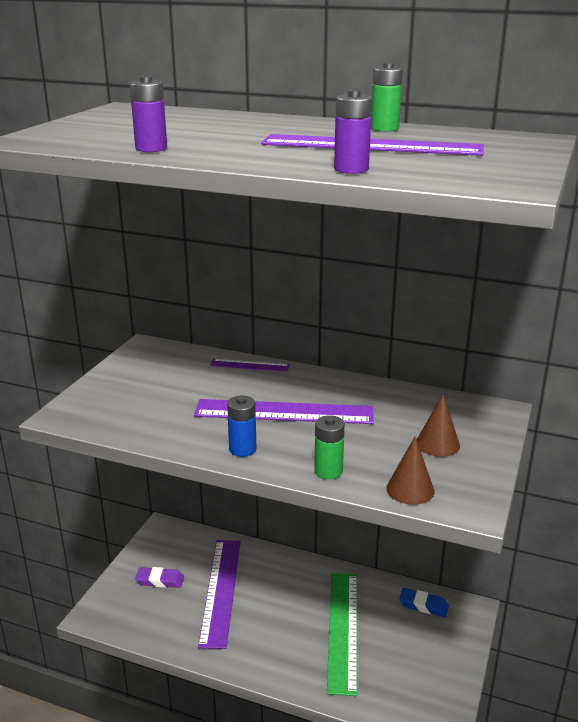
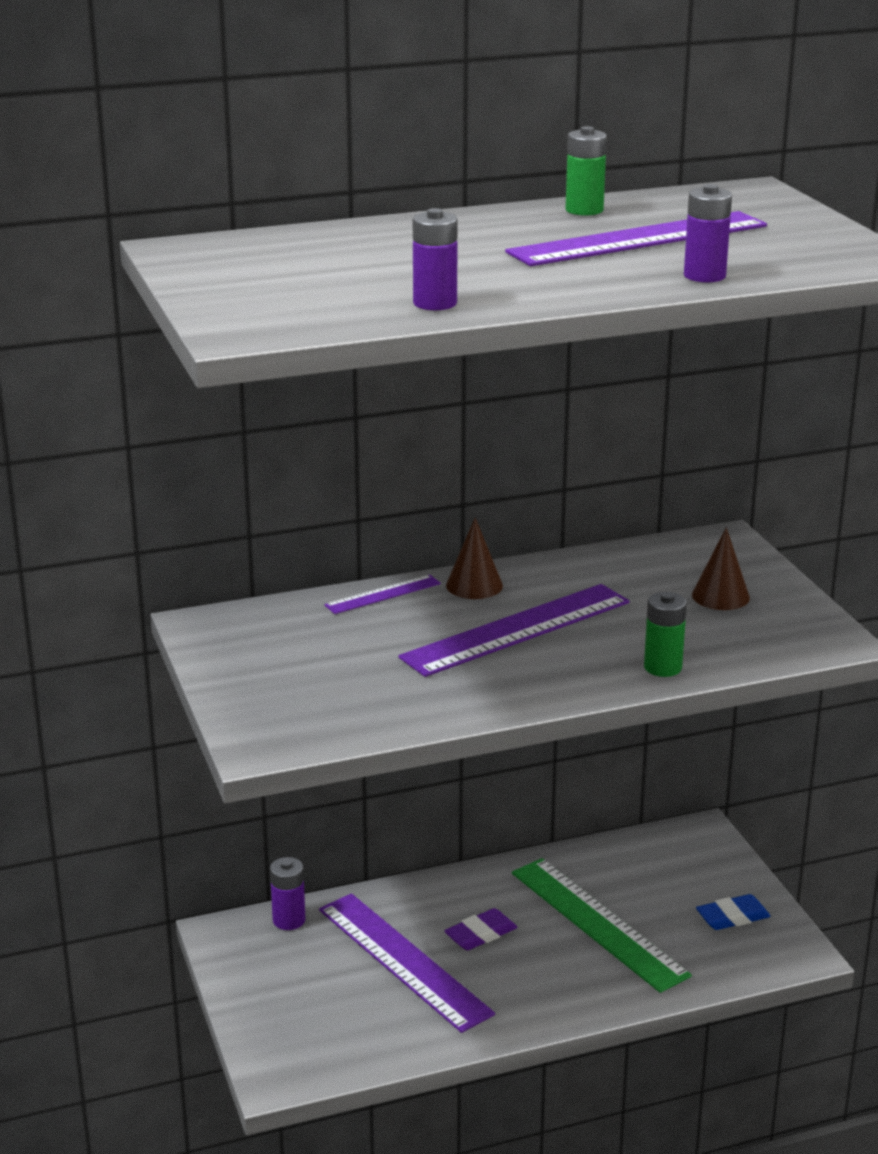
camera: 40 degrees left, 0 degrees up
purple eraser [135,567,184,588] -> purple eraser moved to [444,908,517,950]
blue battery [227,395,256,457] -> none
brown cone [386,437,435,505] -> brown cone moved to [446,518,503,599]
blue eraser [399,588,449,617] -> blue eraser moved to [696,894,771,930]
none -> purple battery [270,857,306,930]

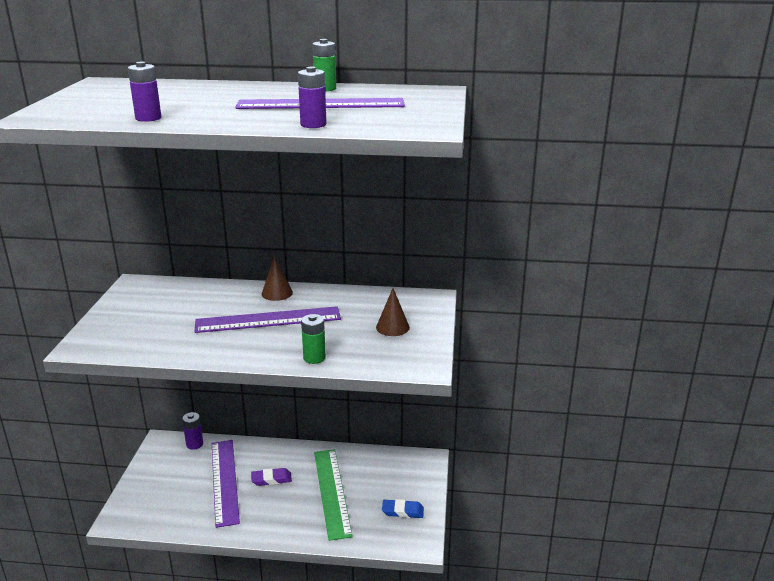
camera: 25 degrees right, 0 degrees up
purple ruler [324,575,441,614] -> none

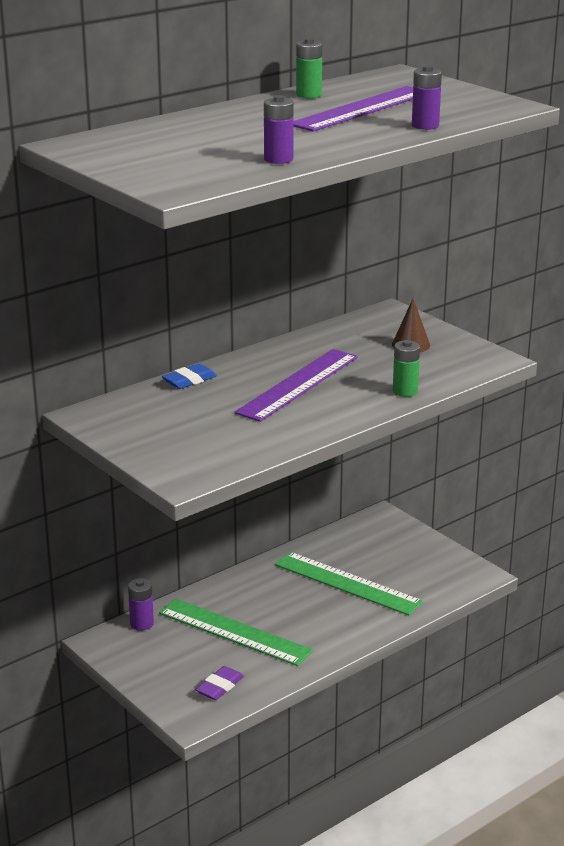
camera: 45 degrees left, 0 degrees up
purple ruler [212,440,240,528] -> green ruler [159,599,313,666]
purple eraser [251,468,292,486] -> purple eraser moved to [196,666,244,700]
brown cone [262,256,293,301] -> none
blue eraser [382,499,424,518] -> blue eraser moved to [162,363,217,389]

